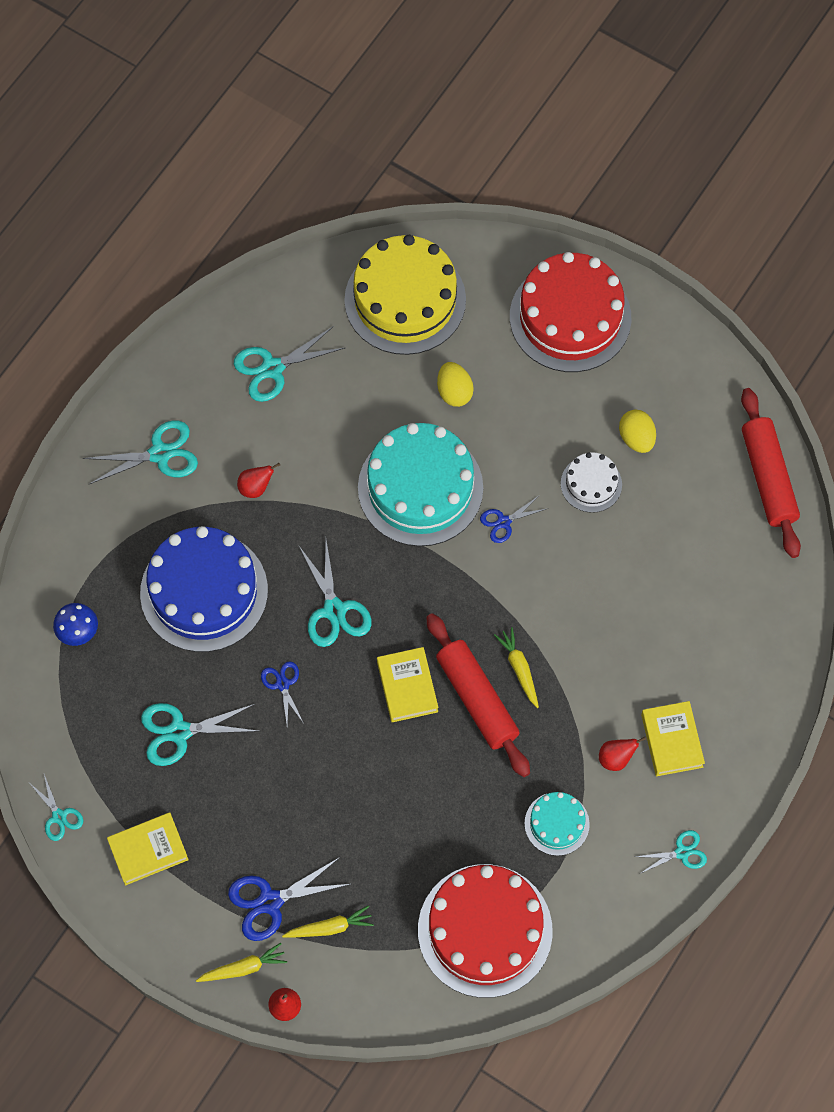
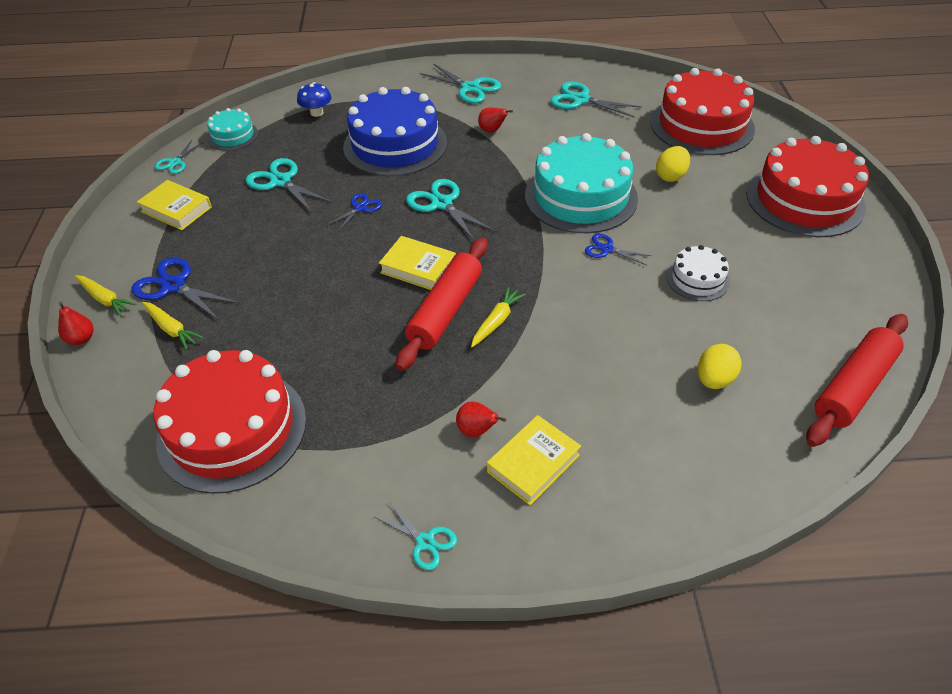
camera: 55 degrees right, 20 degrees down
turquoise scissors [299,540,371,647] -> turquoise scissors turned 105 degrees clockwise [406,179,496,241]
yellow cake [344,235,466,355] -> red cake [650,68,755,155]
yellow book [377,647,439,722] -> yellow book turned 75 degrees clockwise [379,236,456,290]
turquoise cake [524,792,590,856] -> turquoise cake moved to [207,108,258,151]
yellow egg [619,409,656,453] -> yellow egg moved to [698,344,742,389]

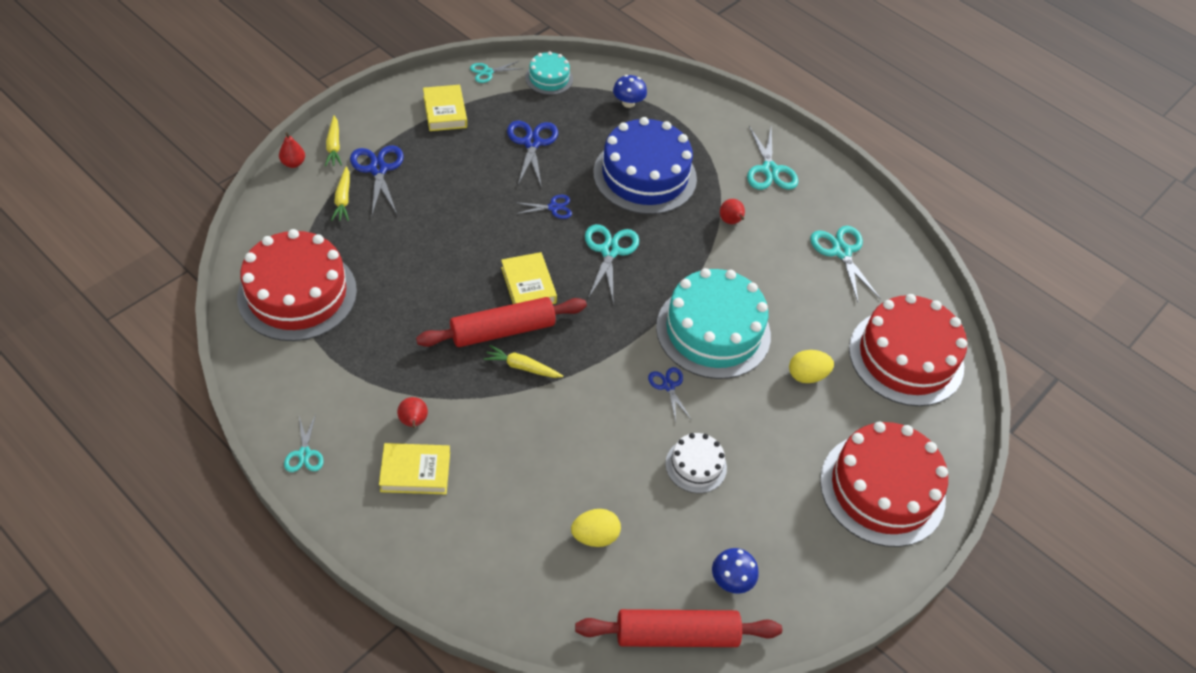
camera: 40 degrees right, 5 degrees up
turquoise scissors [246,158,333,214] -> blue scissors [507,121,558,188]
yellow carrot [471,287,526,347] -> yellow carrot turned 150 degrees counterclockwise [484,345,563,378]
none -> blue mushroom [712,548,759,594]

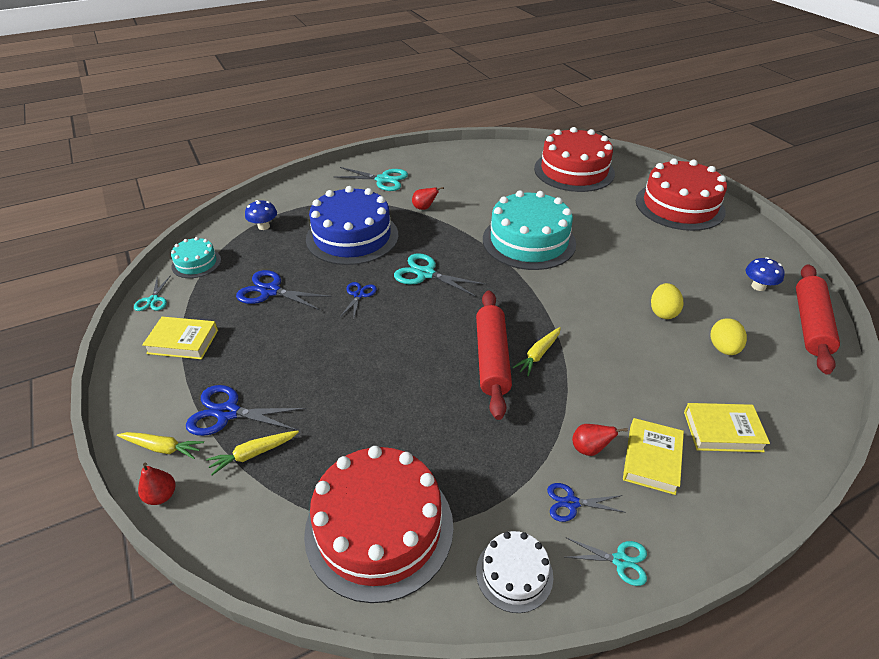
camera: 65 degrees left, 10 degrees down
yellow carrot [331,166,350,221] -> yellow carrot turned 135 degrees clockwise [206,430,299,475]
yellow book [501,252,557,304] -> yellow book moved to [684,403,770,452]
blue scissors [648,367,691,422] -> blue scissors moved to [547,483,626,522]
white cake [665,433,727,493] -> white cake moved to [476,531,553,613]
yellow egg [789,350,834,383] -> yellow egg moved to [651,283,683,319]
turquoise scissors [810,226,881,302] -> none

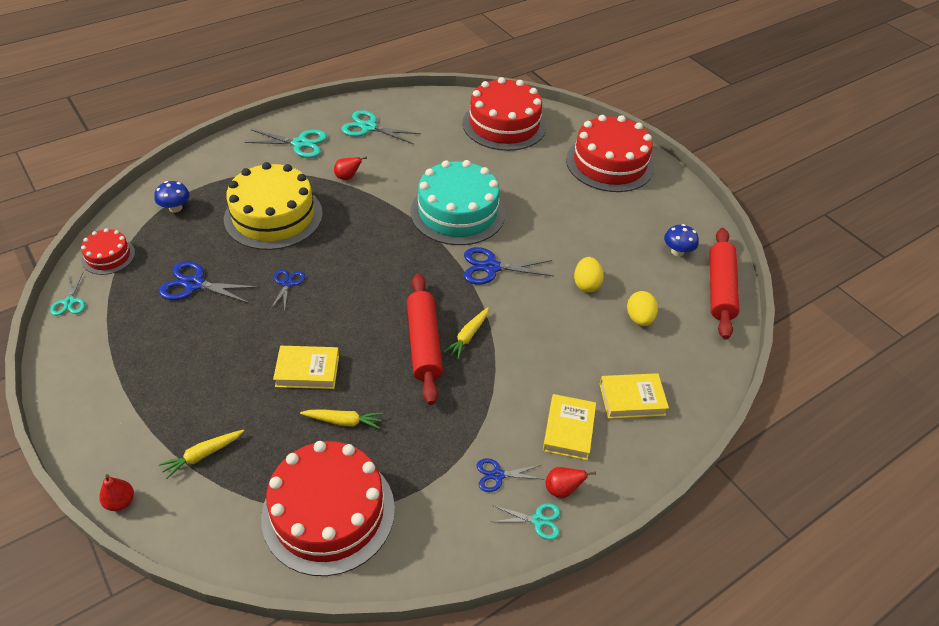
camera: 10 degrees left, 5 degrees up
yellow carrot [117,432,204,459] -> yellow carrot moved to [300,410,383,429]
yellow book [142,317,218,359] -> yellow book moved to [273,346,339,389]
turquoise cake [171,237,221,278] -> red cake [81,228,135,275]
blue scissors [186,385,306,436] -> blue scissors moved to [464,247,553,285]
blue cake [306,186,398,265] -> yellow cake [224,162,323,250]
turquoise scissors [394,253,486,297] -> turquoise scissors moved to [341,110,421,144]
white cake [476,531,553,613] -> none
red pear [572,424,628,456] -> red pear moved to [545,467,596,498]

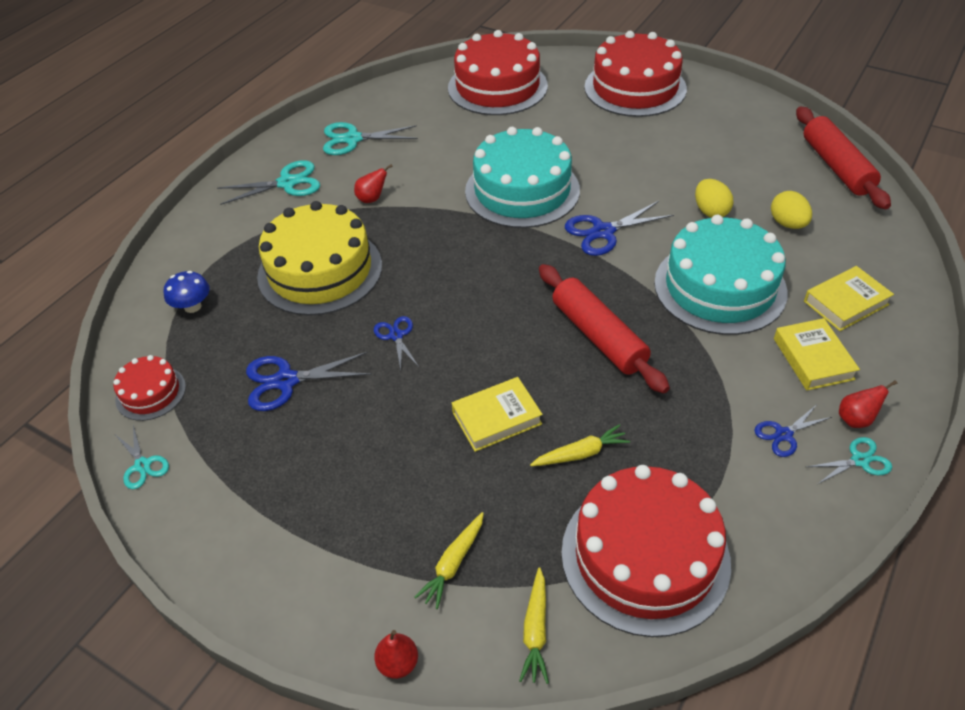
camera: 20 degrees left, 0 degrees up
yellow carrot [444,307,489,360] -> yellow carrot moved to [519,567,549,684]
blue mushroom [664,224,699,256] -> none
none -> turquoise cake [654,215,788,335]

